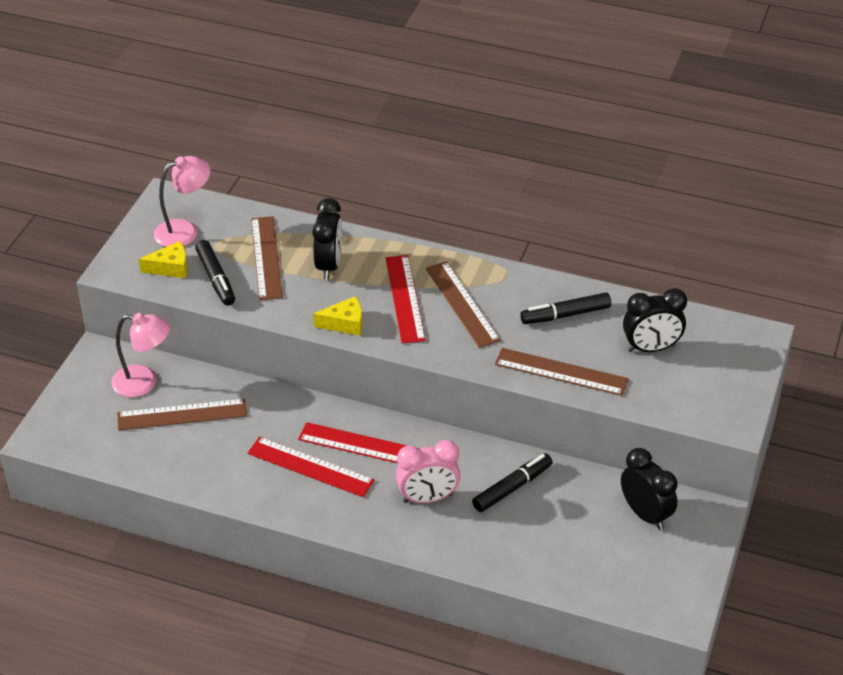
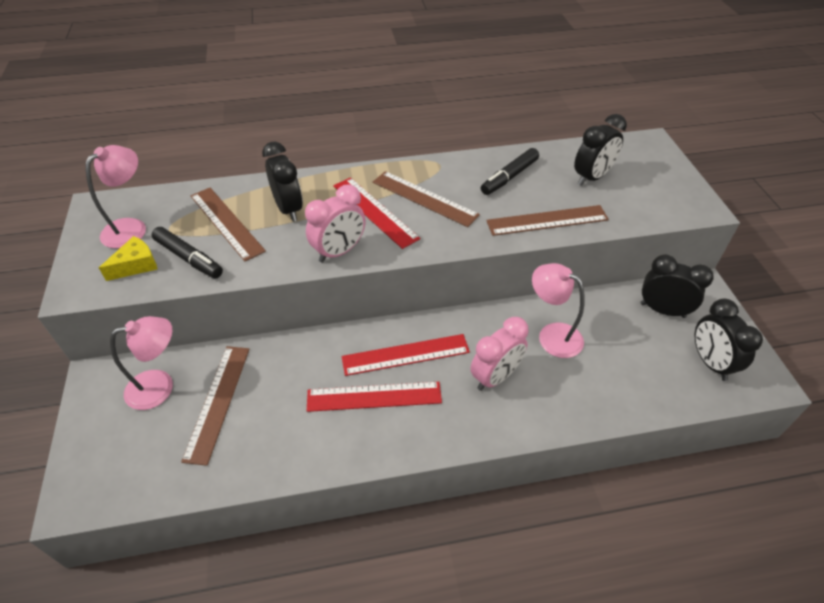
camera: 30 degrees left, 5 degrees up
brown ruler [117,399,247,430] -> brown ruler turned 45 degrees counterclockwise [181,346,249,466]
yellow cheese [313,296,362,336] -> pink clock [305,184,366,263]
black marker [472,453,553,512] -> pink lamp [532,263,585,358]
none -> black clock [694,299,763,381]

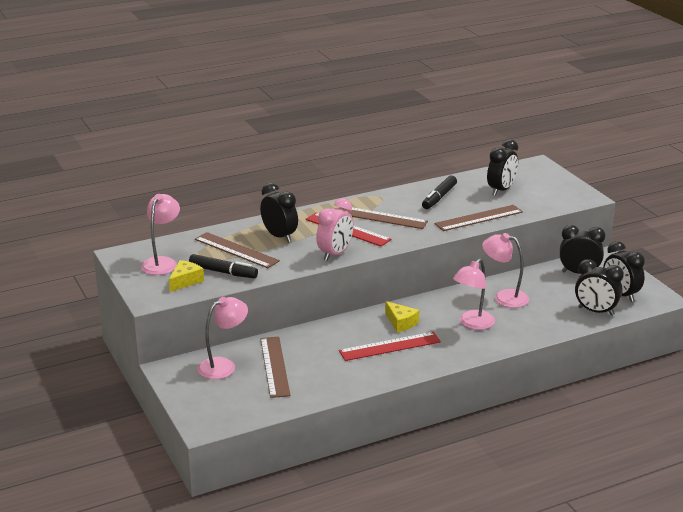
camera: 15 degrees left, 20 degrees down
red ruler [341,334,470,376] -> yellow cheese [385,301,419,332]
pink clock [470,317,529,391] -> pink lamp [453,259,495,330]
none -> black clock [575,259,624,316]

